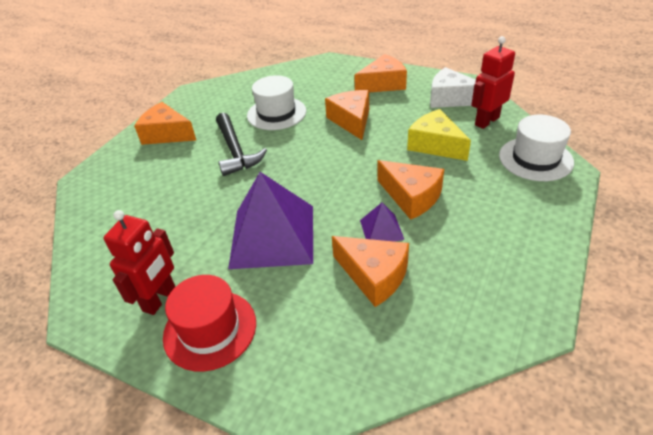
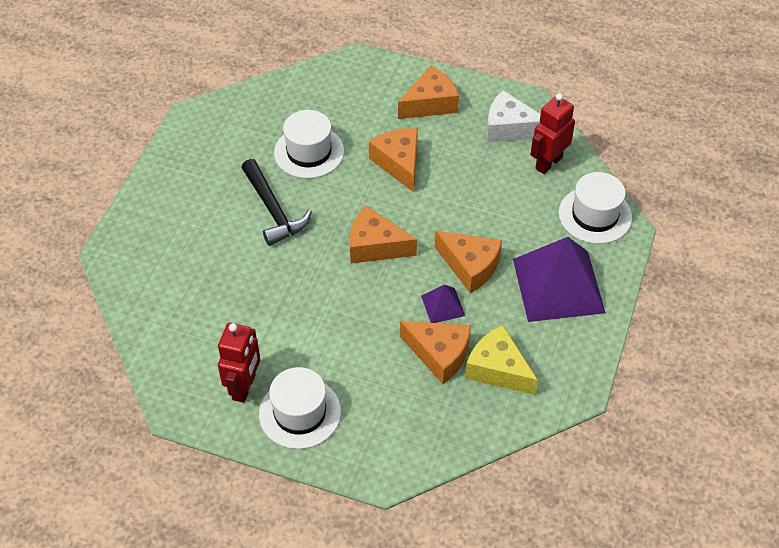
camera: 10 degrees left, 10 degrees up
orange cheese [134,102,196,145] -> orange cheese moved to [350,206,417,263]
red hat [163,275,256,372] -> white hat [259,367,341,449]
purple pyramid [228,172,313,269] -> purple pyramid moved to [513,237,606,322]
yellow cheese [407,109,471,161] -> yellow cheese moved to [465,325,538,395]

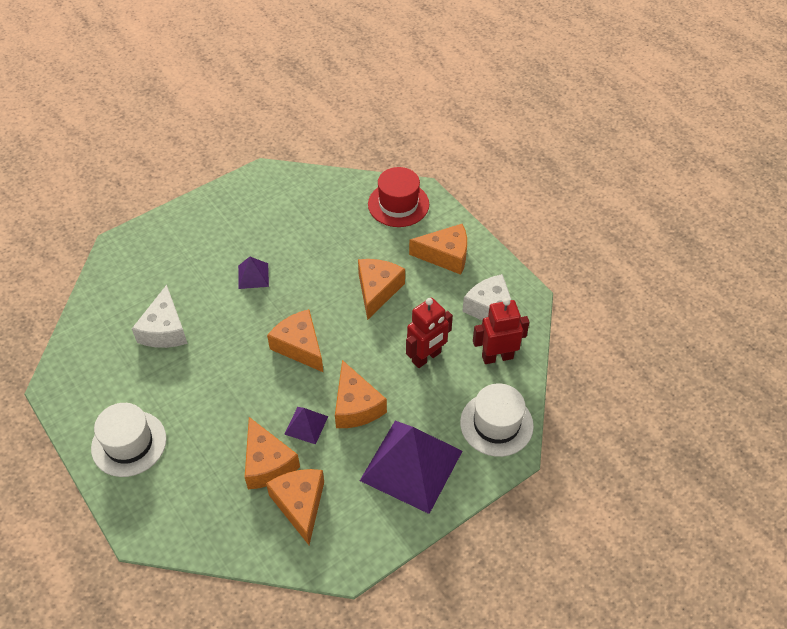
camera: 35 degrees right, 0 degrees up
red robot [218,323,260,403] -> red robot moved to [406,298,453,368]
black hammer [241,159,312,246] -> purple pyramid [238,256,269,289]
white hat [274,110,344,179] -> none
yellow cheese [465,325,538,395] -> orange cheese [266,469,324,545]
none -> white cheese [132,285,188,348]
none -> red hat [368,167,429,227]

